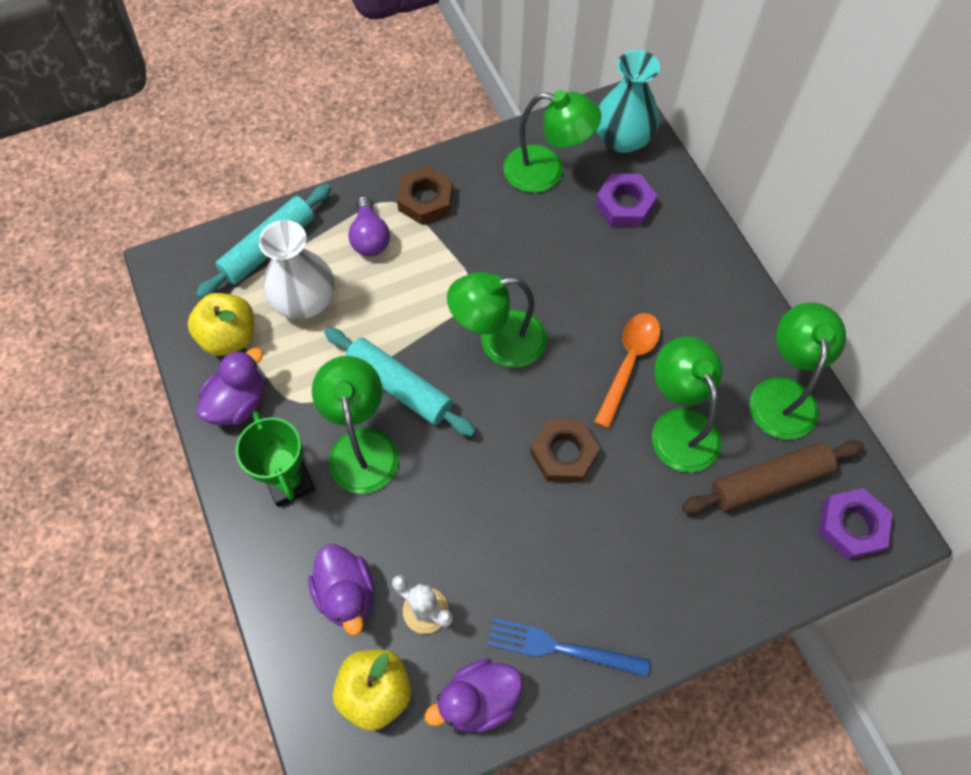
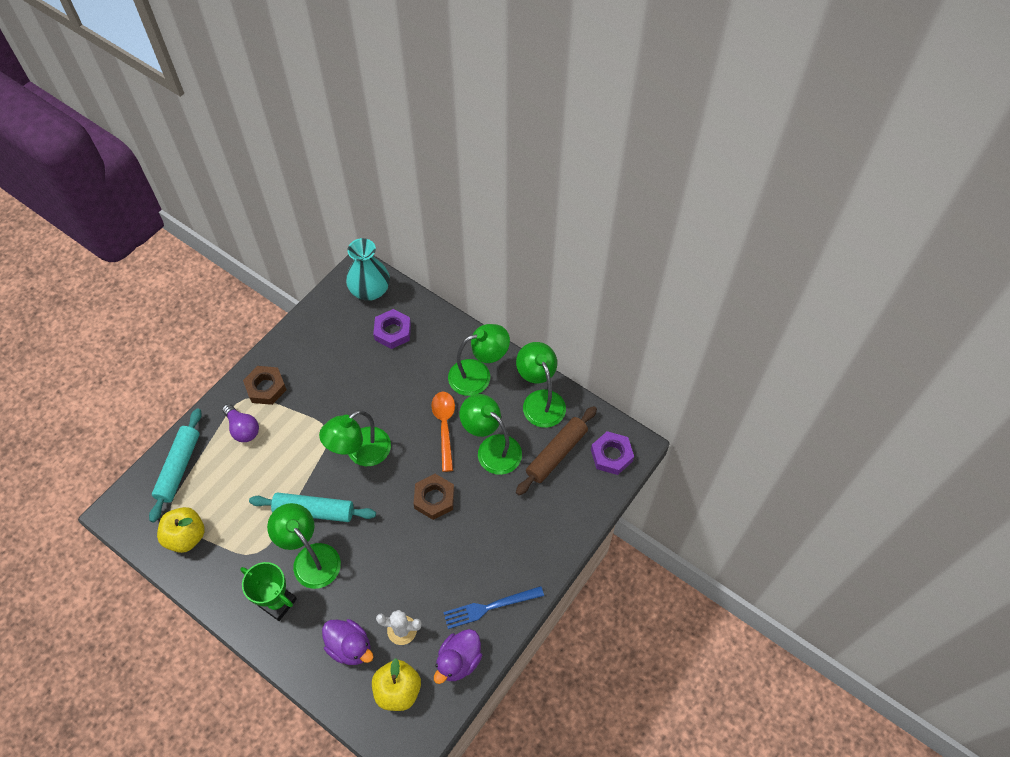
camera: 30 degrees left, 5 degrees down
purple duck [196,347,264,426] -> none
white vase [259,220,335,319] -> none
green lamp [503,90,601,193] -> green lamp moved to [448,324,510,396]

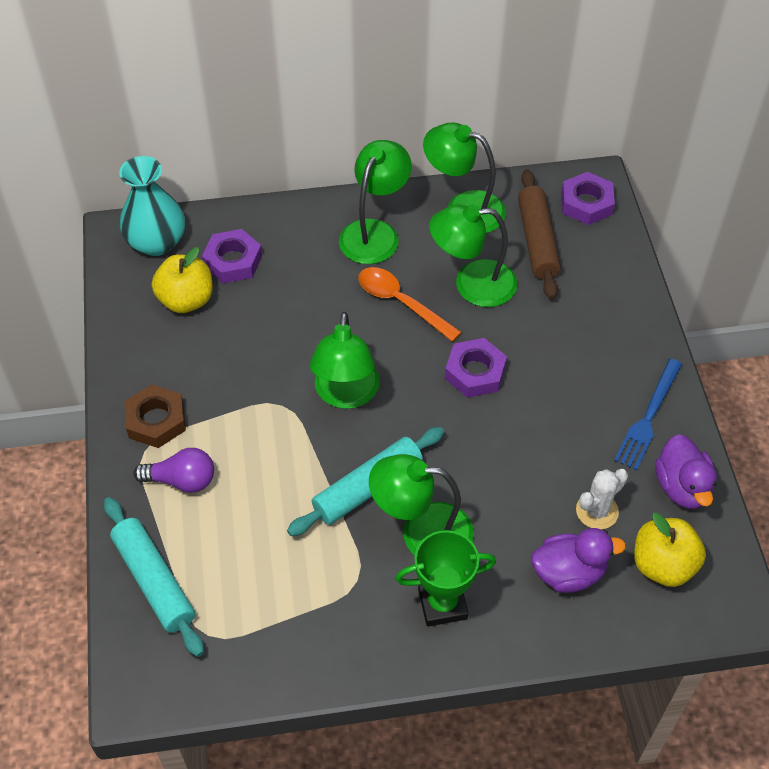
camera: 45 degrees left, 5 degrees down
yellow apple [157,507,205,553] -> yellow apple moved to [152,247,213,313]
brown nut [414,474,454,520] -> purple nut [445,338,507,398]

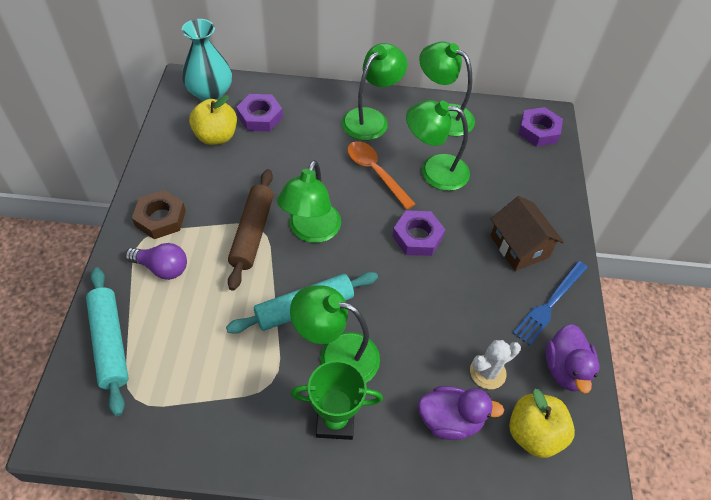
camera: 10 degrees right, 0 degrees up
brown rolling pin [518,169,561,299] -> brown rolling pin moved to [228,169,274,291]
none -> brown house [490,196,564,271]

